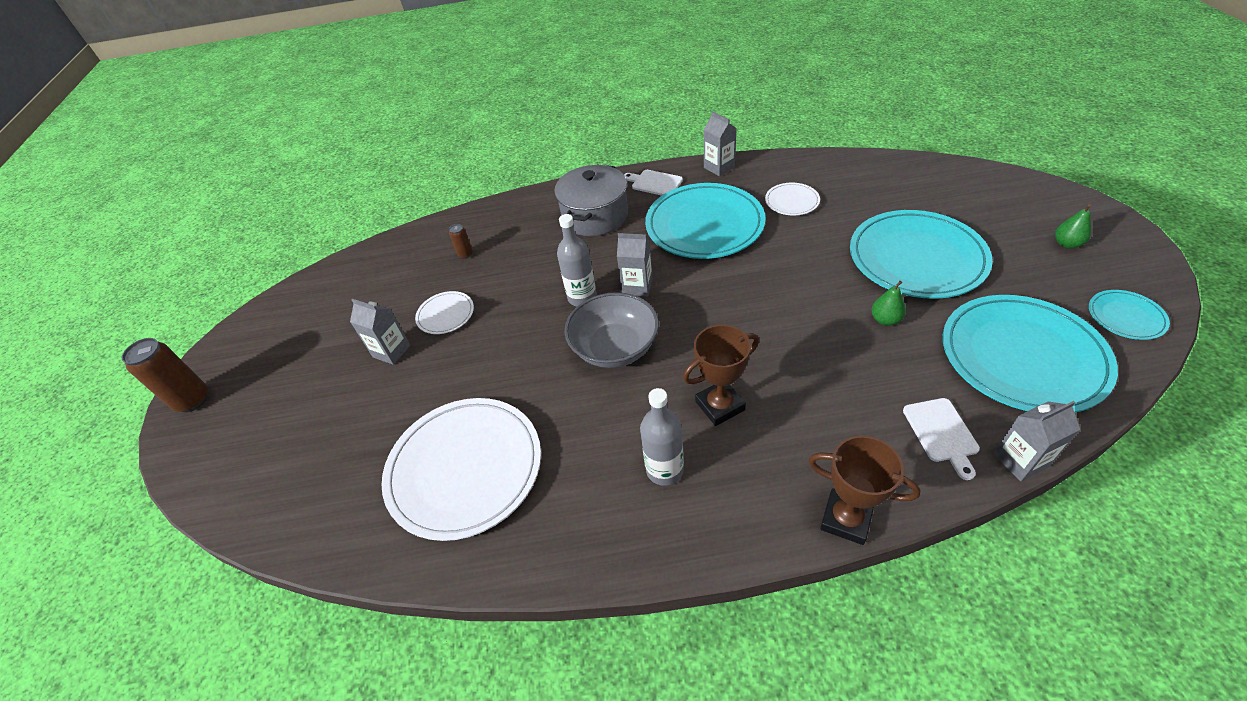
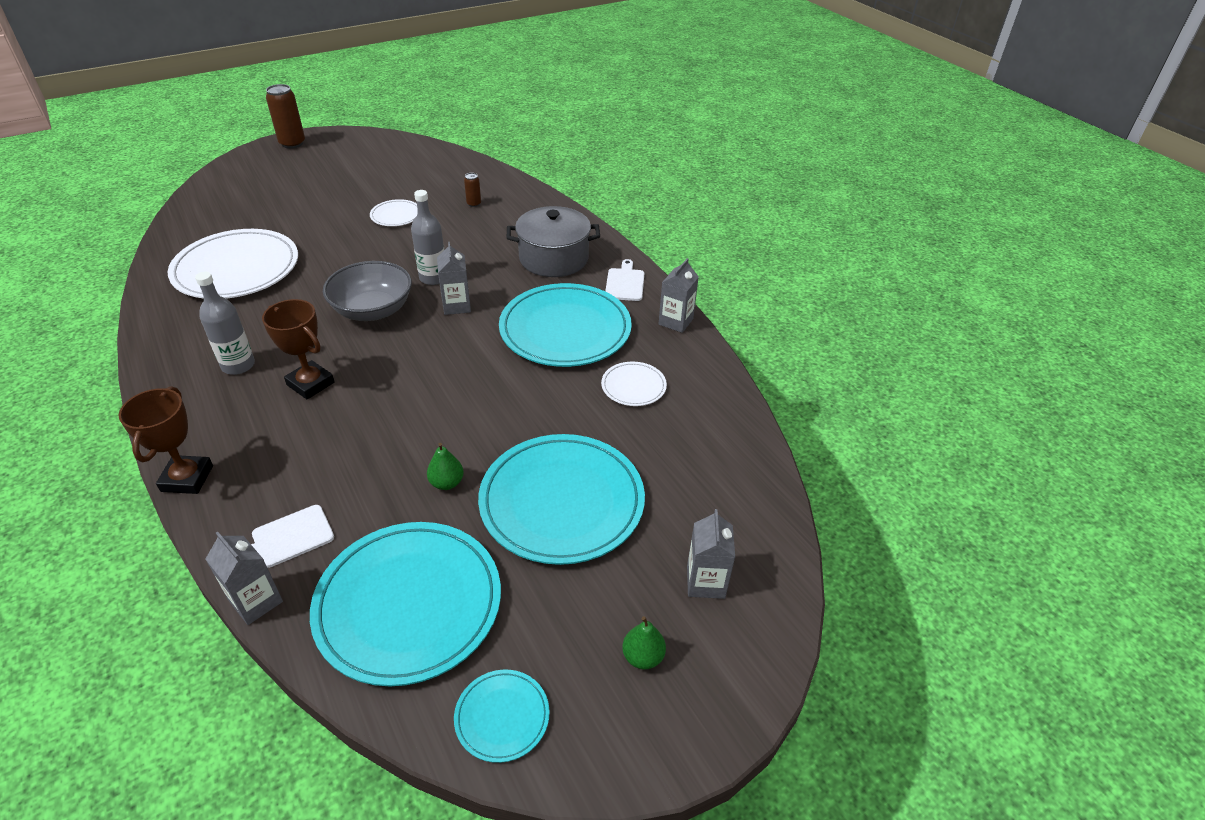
camera: 60 degrees right, 5 degrees down
grey carton [350,299,410,365] -> grey carton moved to [687,509,735,599]

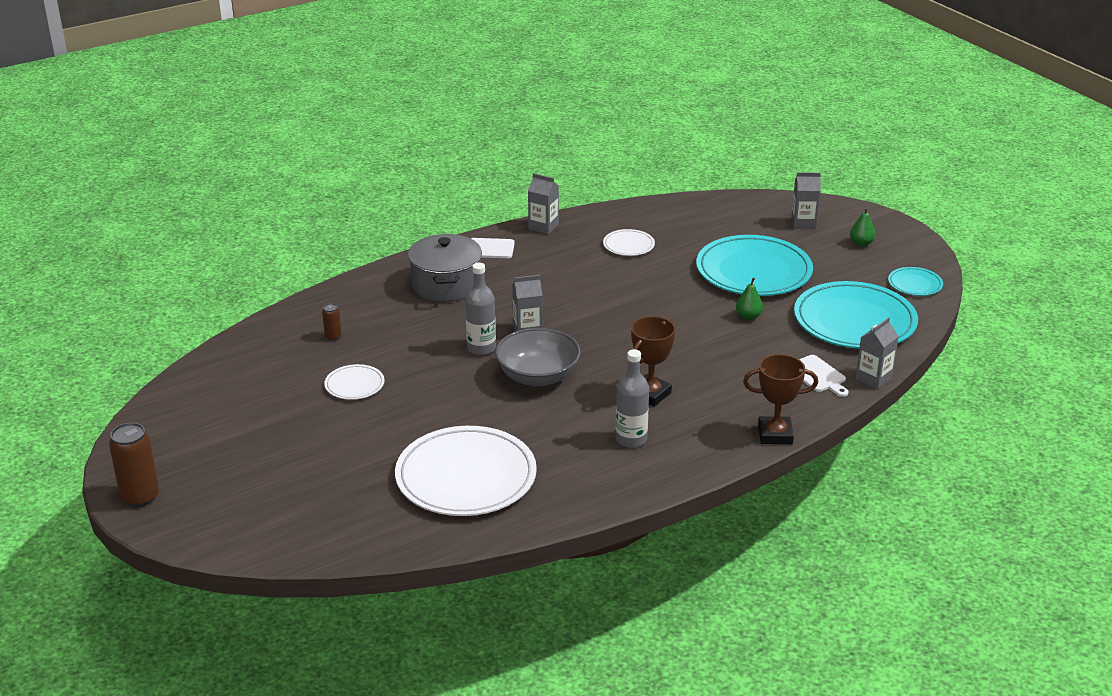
camera: 90 degrees left, 10 degrees down
turquoise plate [499,283,632,367] -> none

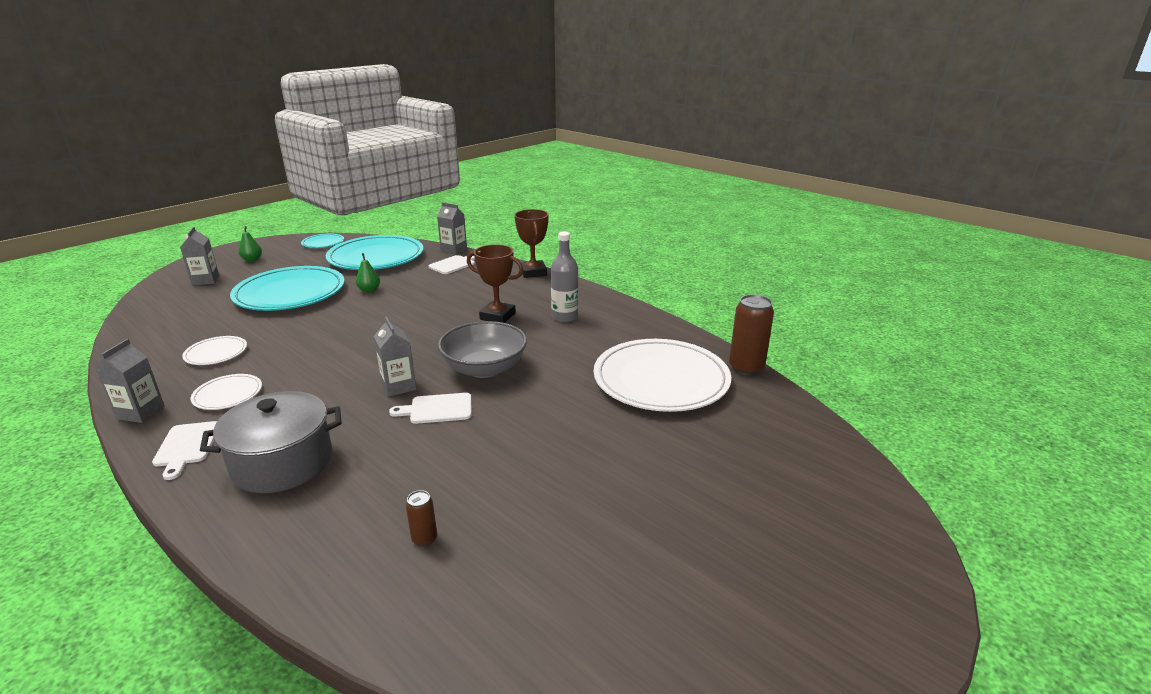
camera: 105 degrees left, 5 degrees down
brown can [109,423,159,507] -> brown can moved to [729,295,774,376]
white plate [324,364,385,400] -> white plate moved to [191,374,262,410]
grey bottle [465,263,496,355] -> white cutting board [389,393,471,424]

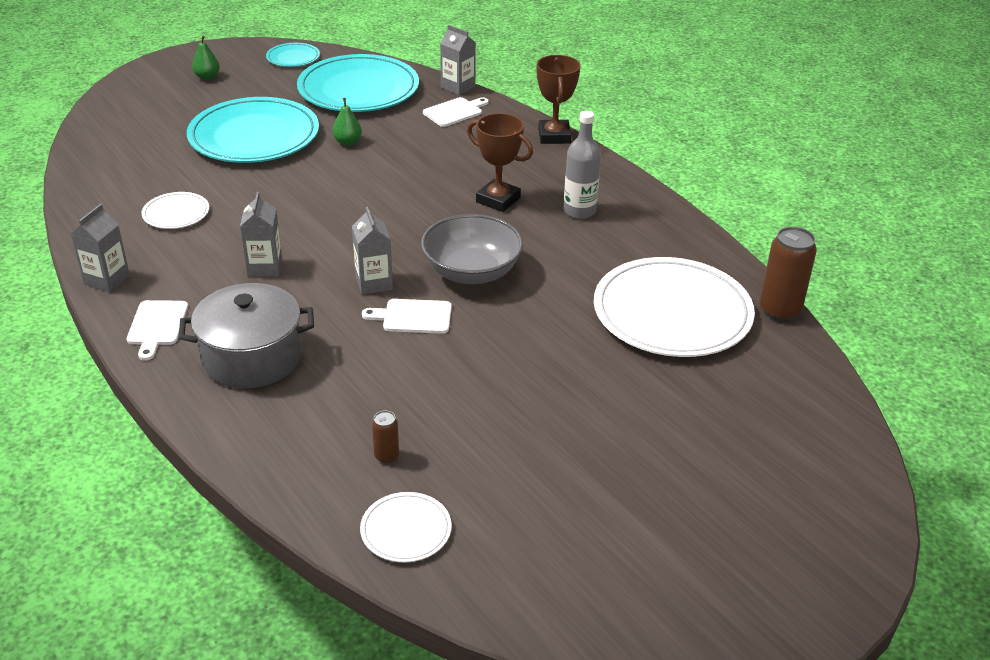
camera: 10 degrees right, 10 degrees up
grey carton [180,226,219,286] -> grey carton moved to [240,192,282,277]
white plate [191,374,262,410] -> white plate moved to [360,492,452,562]

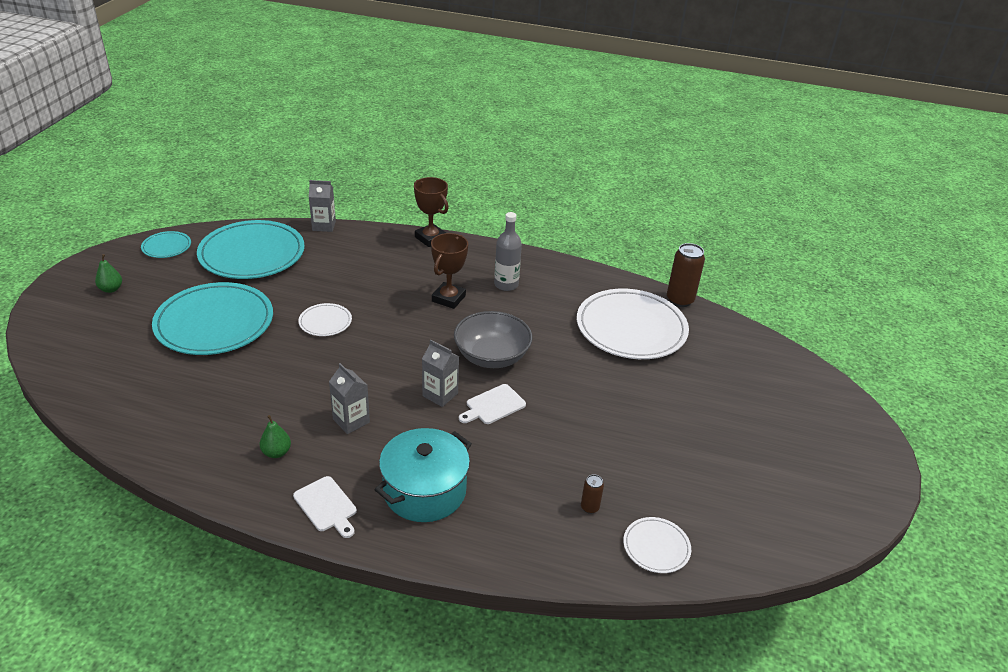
camera: 40 degrees left, 0 degrees up
grey carton [71,204,130,292] -> none
white plate [141,192,209,229] -> white plate moved to [299,303,352,336]
grey pot [179,283,314,388] -> turquoise pot [375,428,472,522]
green pear [333,98,362,146] -> green pear moved to [260,415,291,458]
white cutting board [423,97,489,127] -> none
brown trophy [467,113,533,212] -> brown trophy turned 60 degrees counterclockwise [431,233,468,309]

